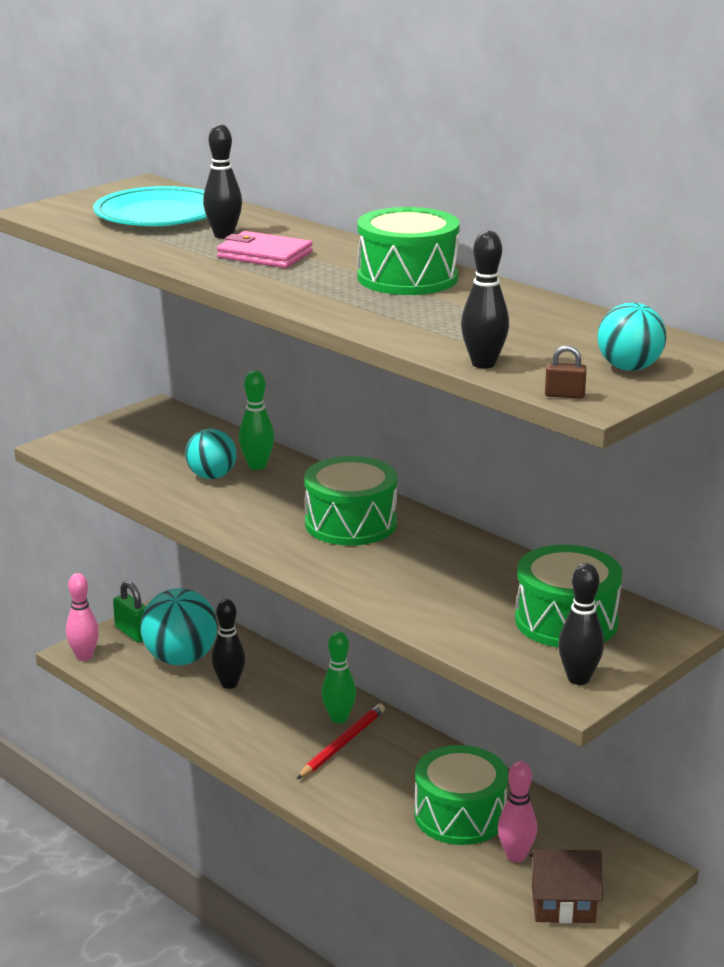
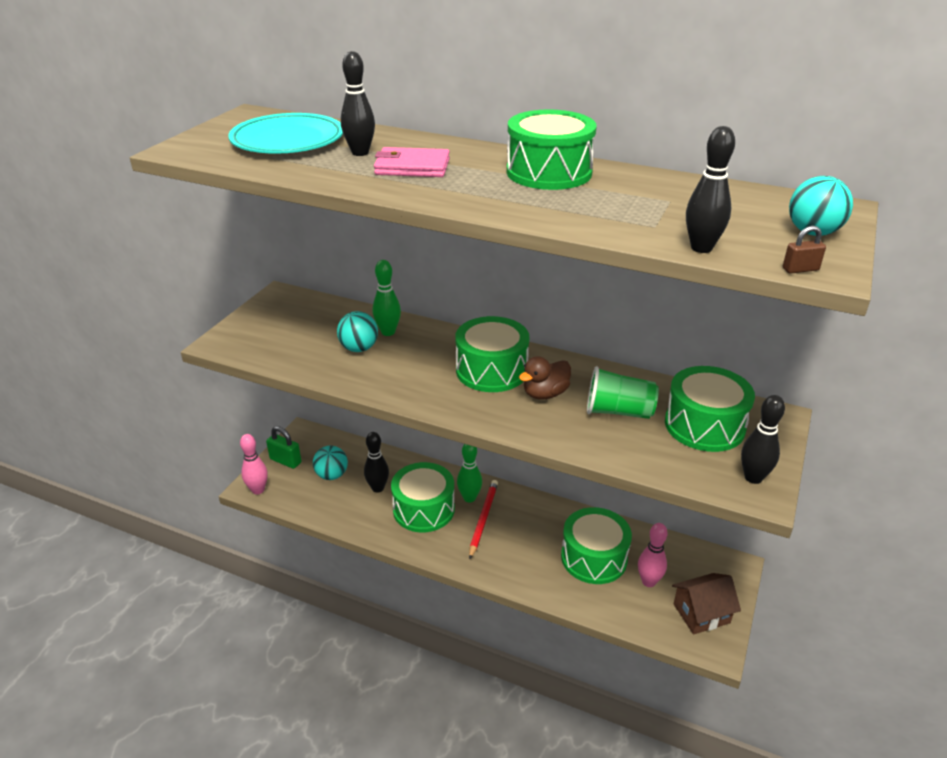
camera: 20 degrees left, 10 degrees up
turquoise ball [140,588,217,665] -> turquoise ball [313,445,348,480], size x0.61
none -> green drum [391,462,455,532]
none -> brown duck [519,356,571,399]
none -> green cup [587,366,659,419]

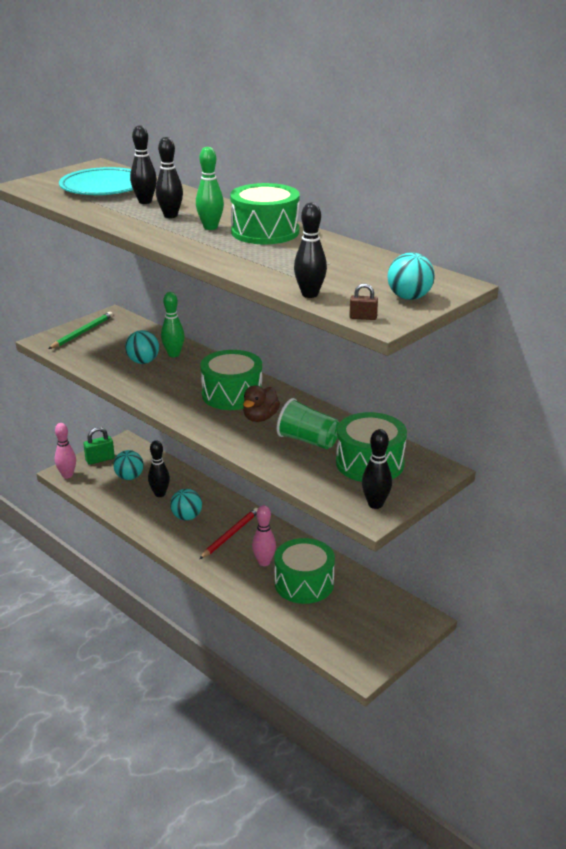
camera: 20 degrees right, 5 degrees down
green padlock [266,426,301,469] -> green padlock turned 75 degrees counterclockwise [83,427,115,465]
pink wallet [374,147,450,177] -> black bowling pin [156,137,183,218]
green drum [391,462,455,532] -> turquoise ball [170,489,202,520]
green bowling pin [457,444,482,503] -> green bowling pin moved to [196,147,224,230]
brown duck [519,356,571,399] -> brown duck turned 45 degrees counterclockwise [243,386,280,422]
pink bowling pin [638,523,668,587] -> pink bowling pin moved to [252,505,276,566]
brown house [672,573,741,634] -> none
none -> green pencil [48,312,113,349]

